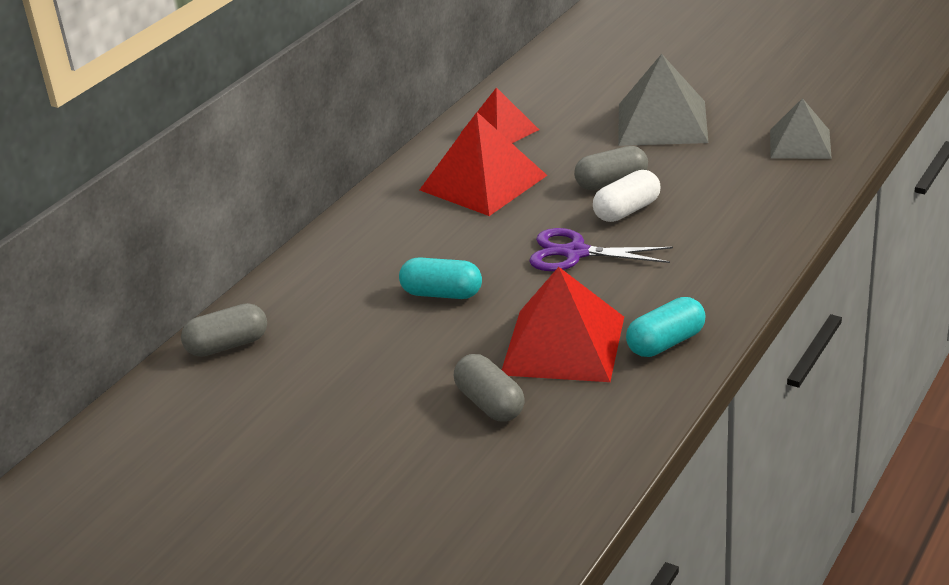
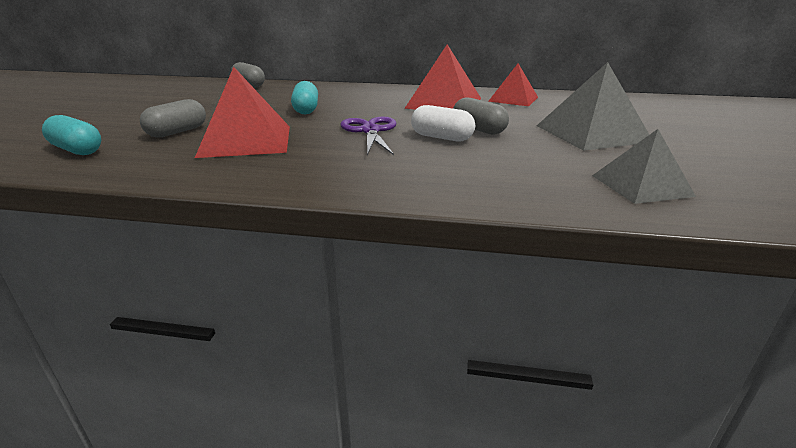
camera: 65 degrees right, 5 degrees down
turquoise capsule [626,297,705,357] -> turquoise capsule moved to [42,115,101,155]

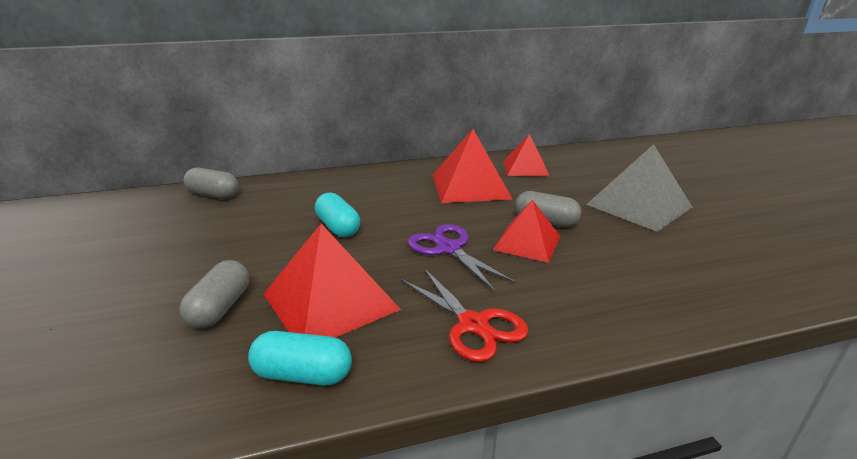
camera: 25 degrees left, 0 degrees up
turquoise capsule [42,115,101,155] -> turquoise capsule moved to [248,331,352,386]
white capsule [411,105,475,141] -> red pyramid [493,200,560,263]
grey pyramid [592,129,696,204] -> none
none -> red scissors [401,268,529,362]

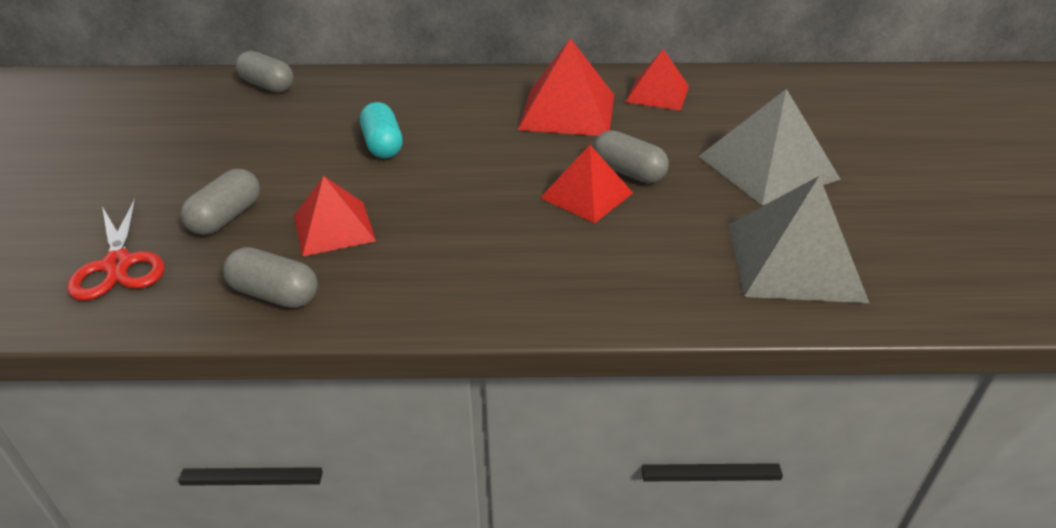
camera: 15 degrees right, 10 degrees up
turquoise capsule [248,331,352,386] -> grey capsule [223,247,318,308]
red pyramid [264,224,401,338] -> red pyramid [294,176,376,257], size x0.65
red scissors [401,268,529,362] -> red scissors moved to [67,198,164,301]
purple scissors [408,224,517,292] -> none
none -> grey pyramid [729,176,869,303]

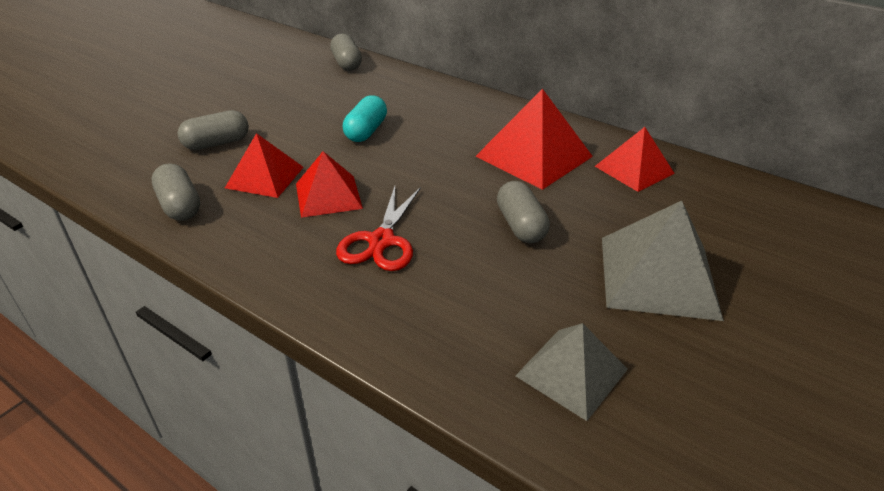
camera: 35 degrees right, 0 degrees up
red scissors [67,198,164,301] -> red scissors moved to [336,186,421,271]
red pyramid [540,145,633,223] -> red pyramid moved to [296,151,363,218]
grey pyramid [729,176,869,303] -> grey pyramid [515,323,628,421], size x0.65

